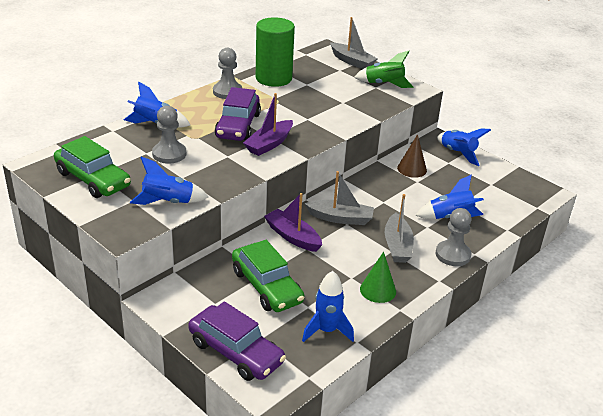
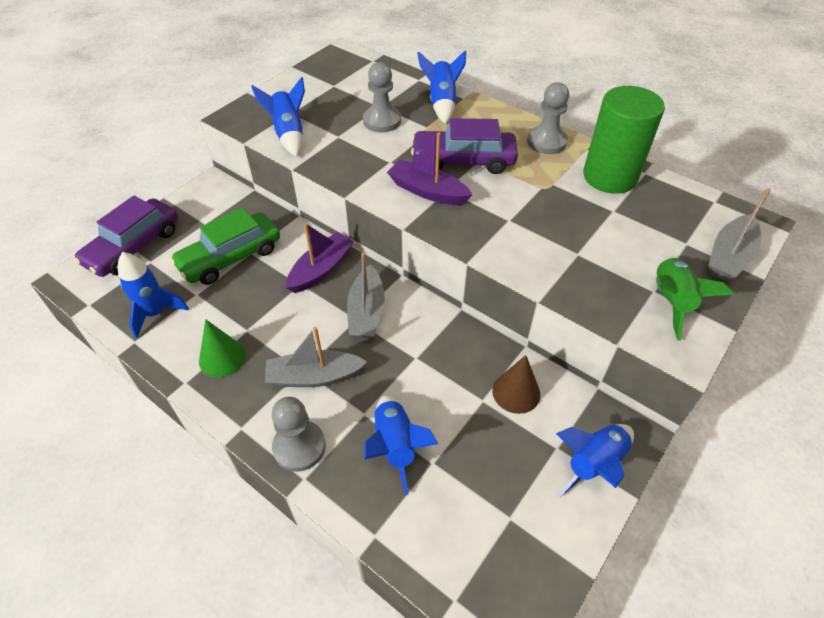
camera: 85 degrees right, 15 degrees up
green car [54,136,131,198] -> none

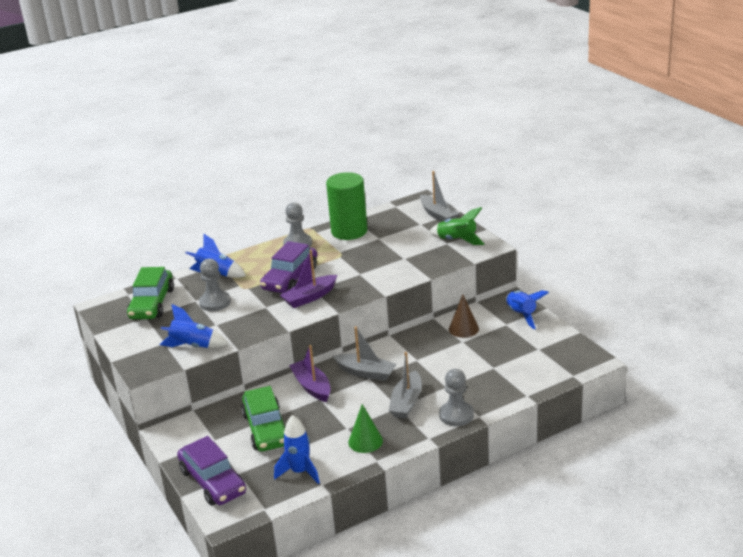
camera: 65 degrees left, 20 degrees down
blue rocket [364,395,438,495] -> none
none -> green car [127,267,174,319]

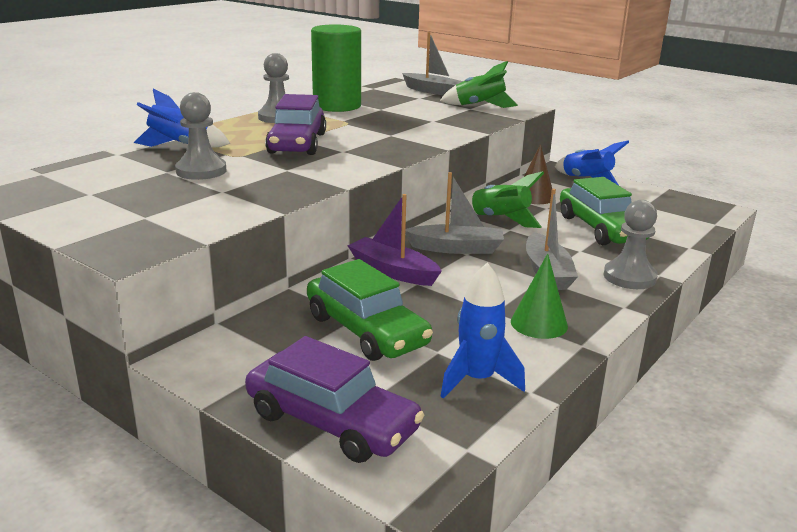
camera: 25 degrees left, 5 degrees down
green car [127,267,174,319] -> green car moved to [560,177,649,245]
blue rocket [160,304,228,348] -> none
purple boat [280,250,337,308] -> none
none -> green rocket [466,171,544,228]

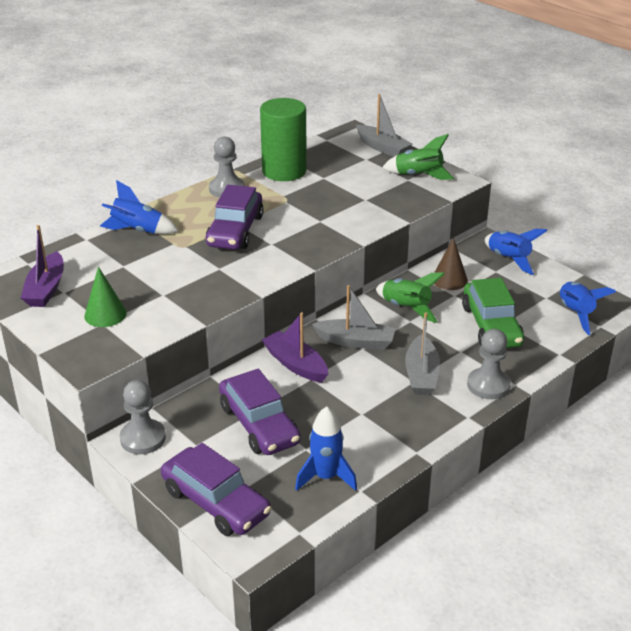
camera: 10 degrees right, 10 degrees up
grey pawn [175,92,226,180] -> grey pawn moved to [120,380,166,454]
green car [307,259,433,361] -> purple car [219,369,301,455]
green cone [511,253,568,339] -> green cone moved to [84,267,127,327]
none -> purple boat [21,225,64,307]
none -> blue rocket [560,282,616,335]

